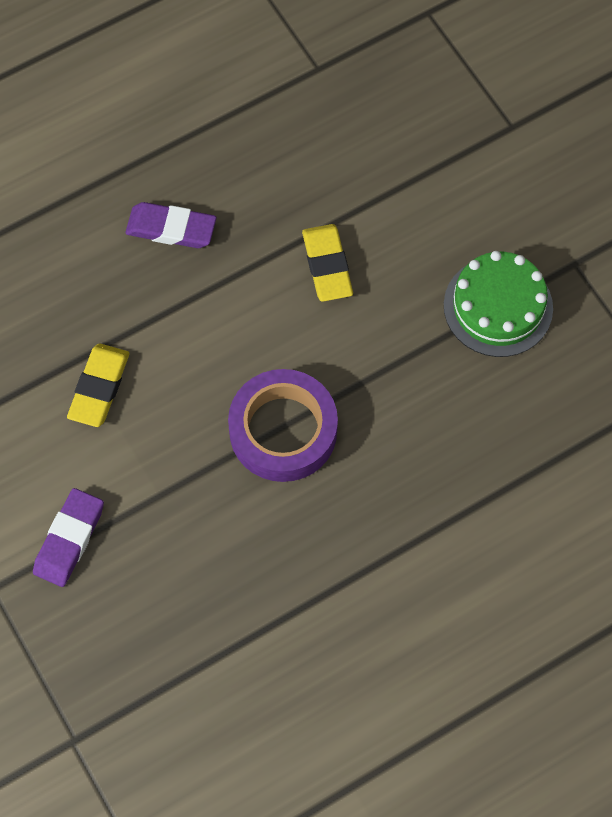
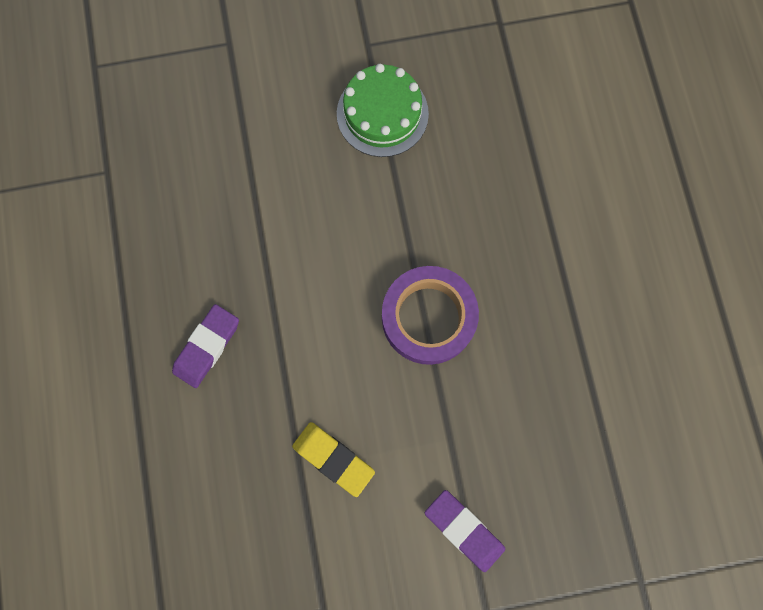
camera: 70 degrees left, 10 degrees up
yellow eraser [302,224,353,302] -> none

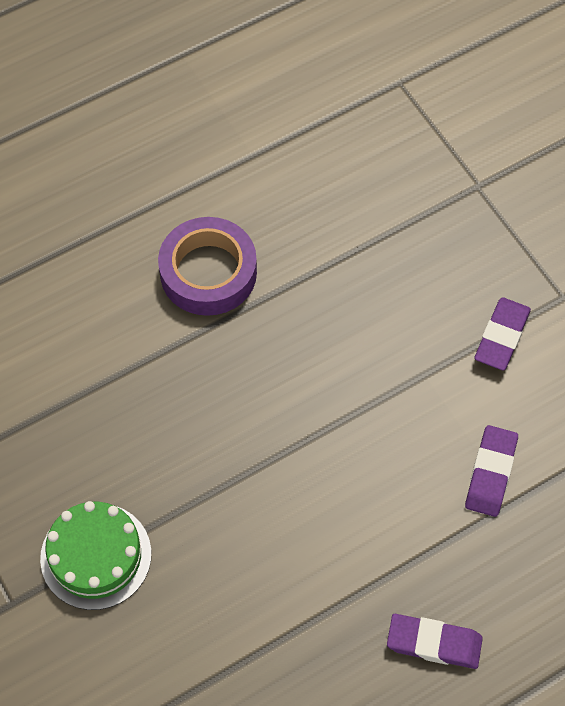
camera: 110 degrees left, 15 degrees down
yellow eraser [292,422,375,497] -> purple eraser [465,425,518,517]
purple tape [382,266,479,365] -> purple tape moved to [158,217,257,316]

